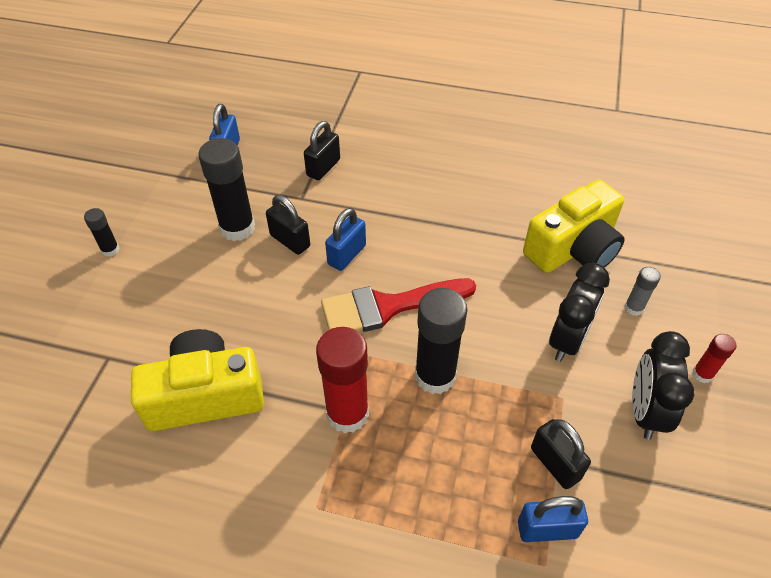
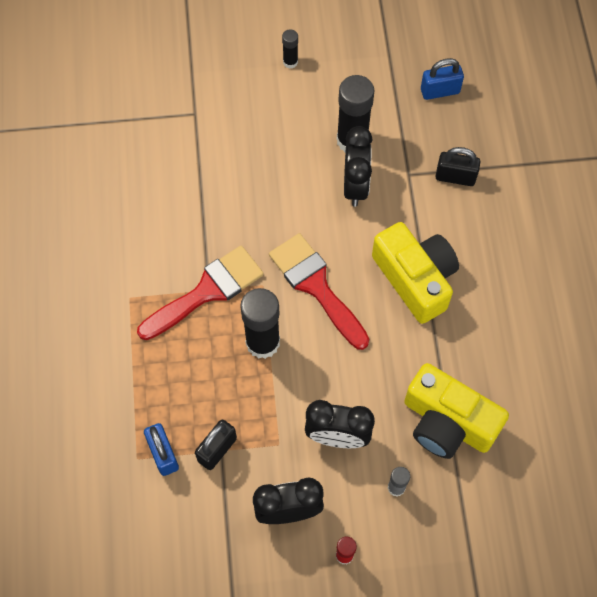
camera: 70 degrees right, 15 degrees up
yellow camera [131,329,264,431] -> yellow camera moved to [372,222,459,324]
black padlock [266,195,310,255] -> black clock [344,126,372,207]
red glue stick [316,327,369,433] -> red brush [137,246,264,340]
blue padlock [325,208,366,271] -> none

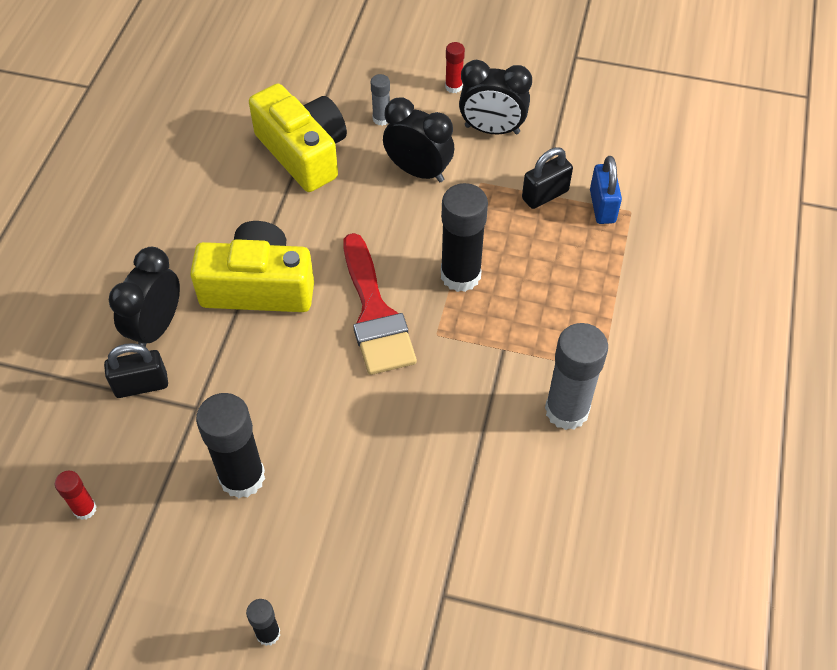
camera: 160 degrees left, 10 degrees down
red brush [137,246,264,340] -> none
black clock [344,126,372,207] -> black clock moved to [109,247,180,347]
yellow camera [372,222,459,324] -> yellow camera turned 105 degrees clockwise [190,221,314,312]
blue padlock [421,58,464,100] -> red glue stick [55,471,97,520]
black padlock [436,147,480,186] -> black padlock turned 45 degrees counterclockwise [104,343,168,398]
none -> grey glue stick [545,323,608,430]

